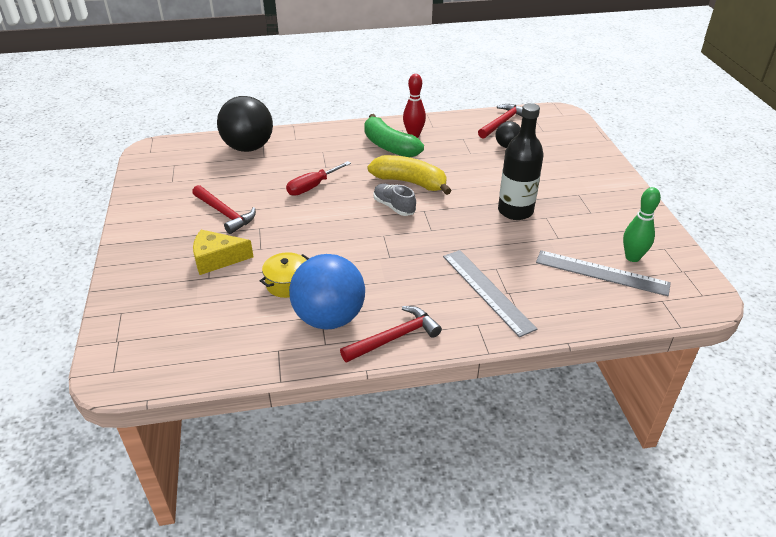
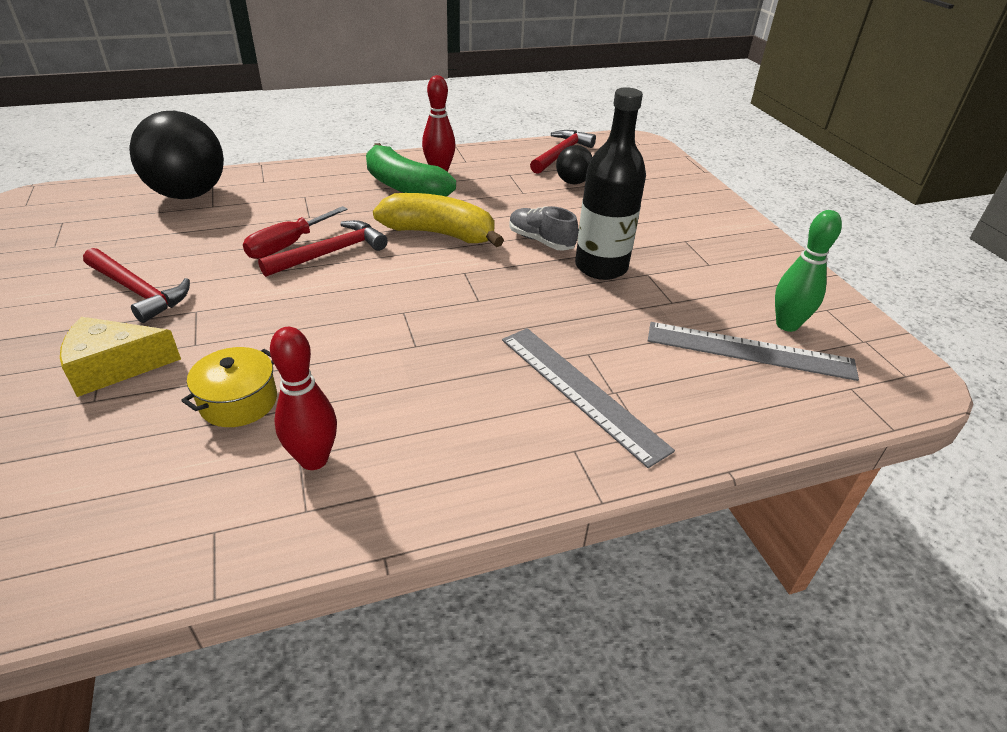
camera: 10 degrees left, 0 degrees up
blue ball [289,254,365,330] -> red bowling pin [270,327,337,470]
red hammer [340,306,442,363] -> red hammer moved to [258,220,388,277]
grey shoe [373,184,416,216] -> grey shoe moved to [509,206,579,251]

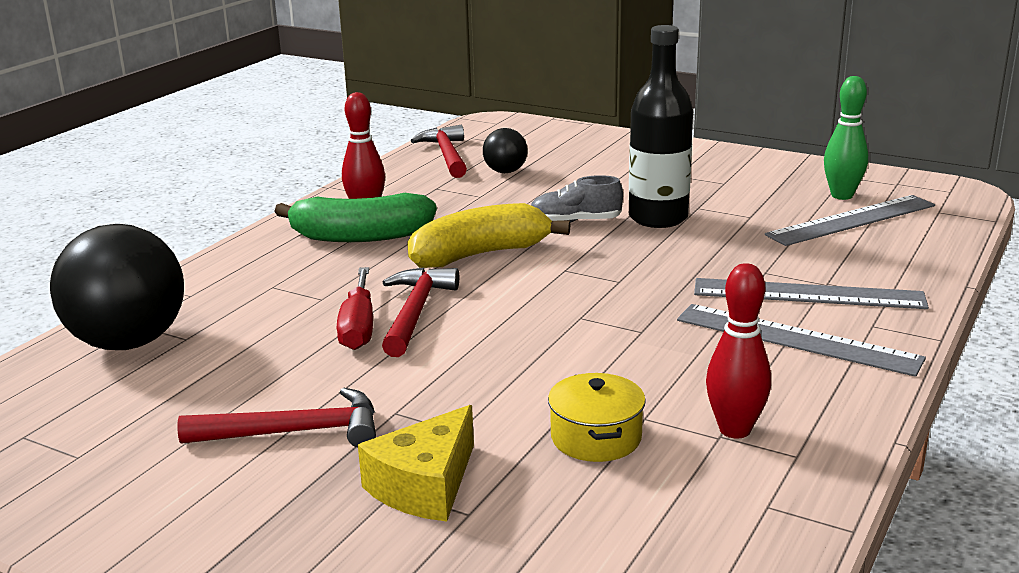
camera: 40 degrees left, 15 degrees down
none -> grey ruler [677,304,926,377]

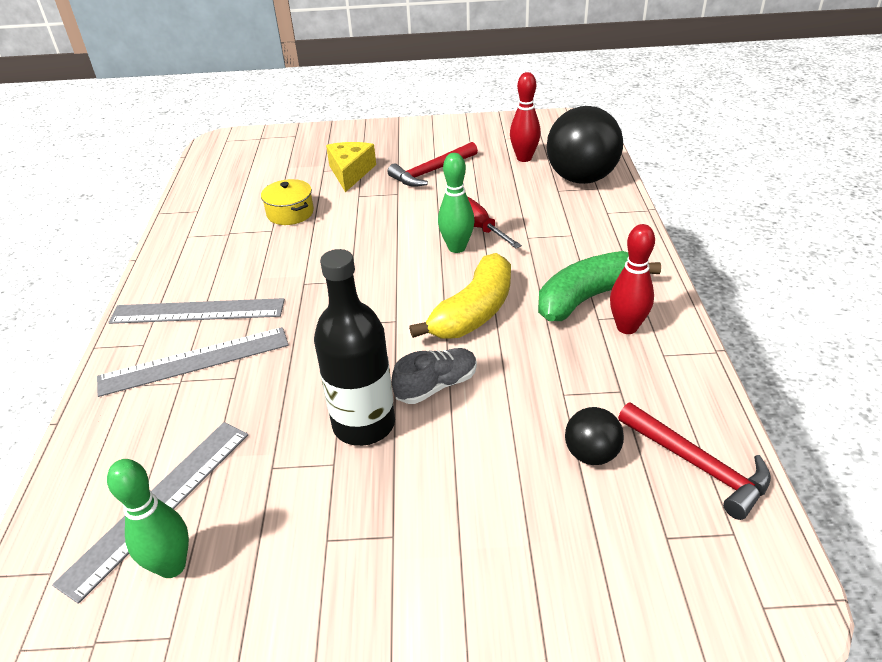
camera: 150 degrees right, 15 degrees up
red hammer [382,267,459,357] -> green bowling pin [438,153,475,253]
red bowling pin [706,263,771,438] -> red bowling pin moved to [510,72,541,162]

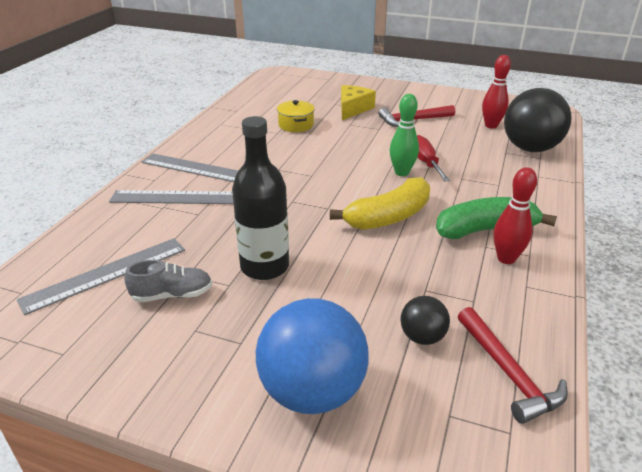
camera: 20 degrees right, 5 degrees down
green bowling pin [107,459,189,578] -> none
grey shoe [391,348,477,404] -> grey shoe moved to [124,260,212,302]
none -> blue ball [256,298,368,414]

